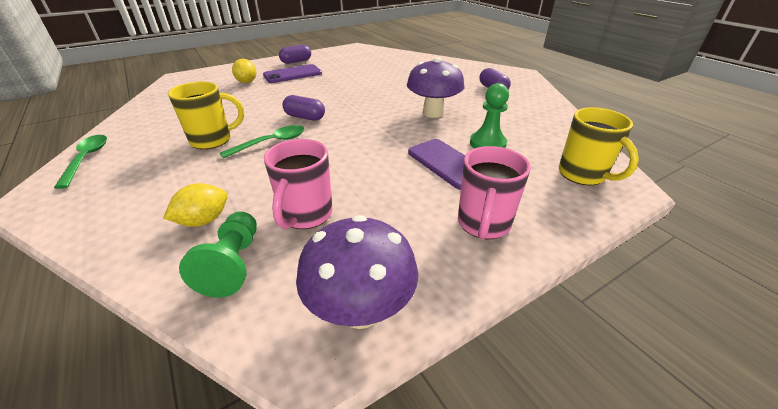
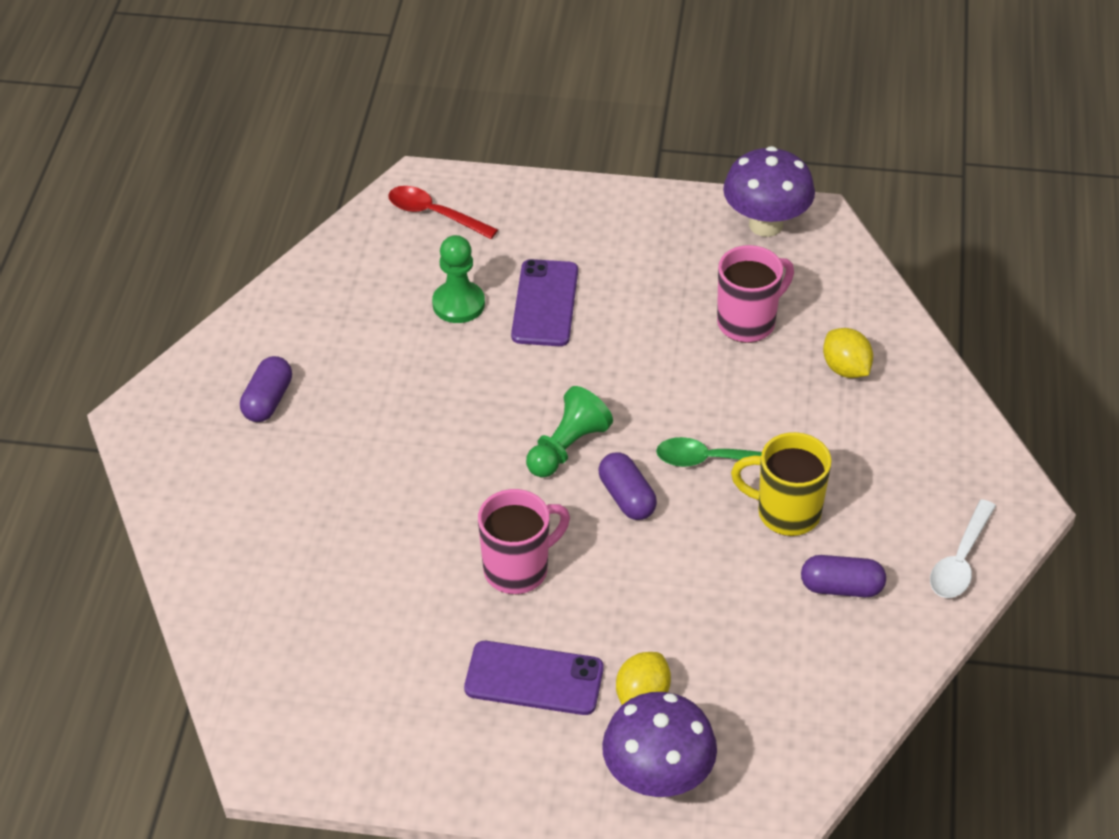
camera: 140 degrees left, 10 degrees up
green spoon [54,135,107,189] -> white spoon [930,499,996,598]
yellow lemon [163,183,228,227] -> yellow lemon turned 60 degrees clockwise [823,328,873,378]
green pawn [179,211,257,298] -> green pawn moved to [526,386,613,478]
purple capsule [279,45,311,64] -> purple capsule moved to [801,555,886,597]
purple mushroom [407,57,464,118] -> purple mushroom moved to [602,692,717,798]
pink mug [458,146,531,239] -> pink mug moved to [478,489,570,594]
yellow mug [559,107,639,185] -> red spoon [388,186,498,239]

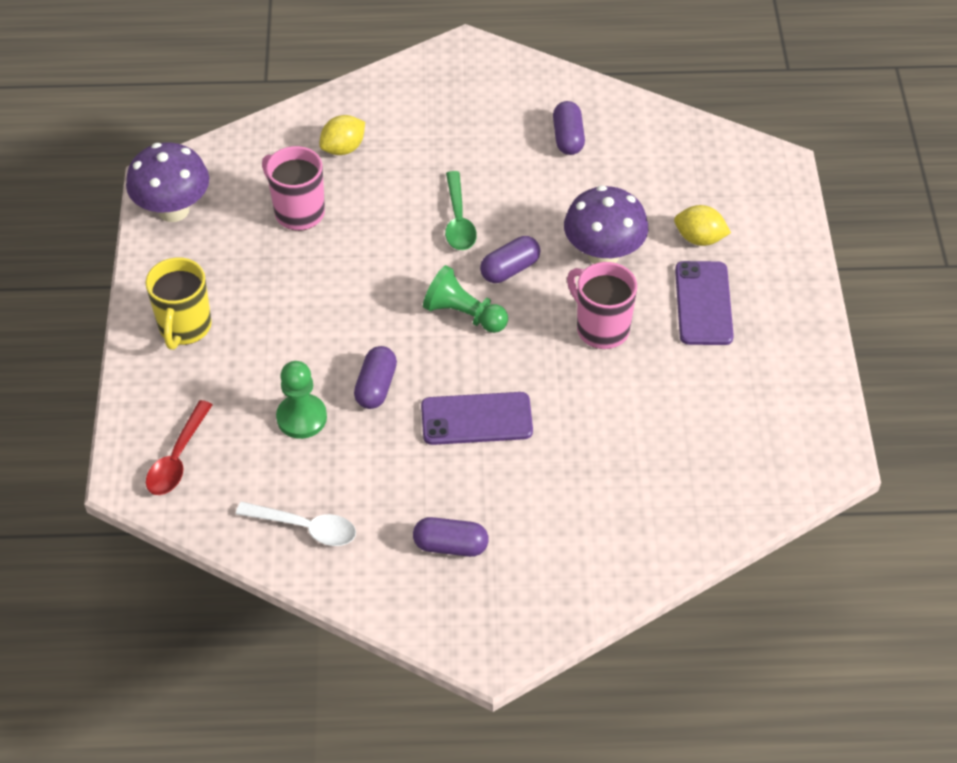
camera: 100 degrees left, 5 degrees up
purple phone [511,259,578,346] -> purple phone moved to [421,392,533,445]
purple mushroom [602,692,717,798] -> purple mushroom moved to [564,186,648,264]
yellow mug [731,432,832,536] -> yellow mug moved to [145,257,212,350]
white spoon [930,499,996,598] -> white spoon moved to [236,502,356,546]
none -> purple capsule [354,346,397,409]

